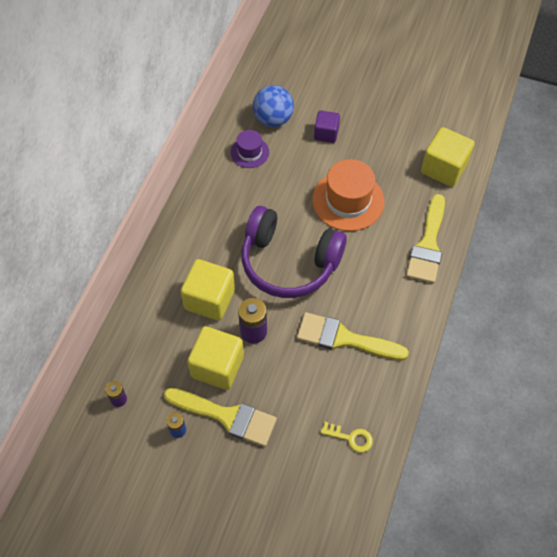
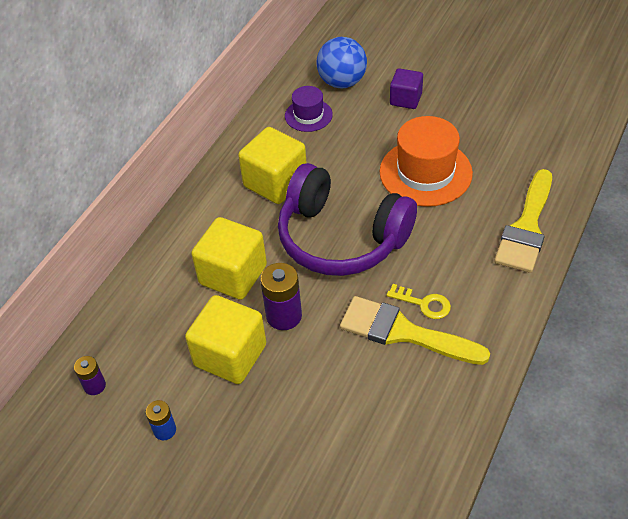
camera: 10 degrees right, 10 degrees down
yellow brush [164,388,277,447] -> none
yellow key [321,422,373,453] -> yellow key moved to [387,284,451,319]
yellow cube [421,127,475,187] -> yellow cube moved to [238,127,307,204]

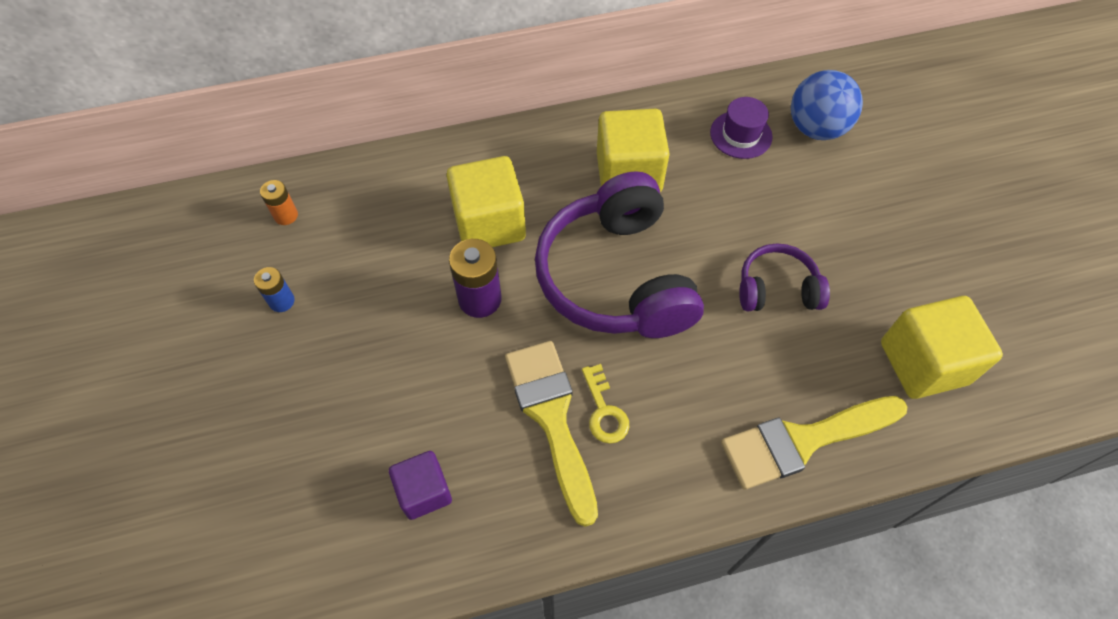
camera: 45 degrees right, 10 degrees up
purple battery [74,356,106,395] -> orange battery [260,180,298,225]
yellow cube [185,295,266,384] -> yellow cube moved to [881,296,1003,399]
orange hat [380,116,473,207] -> purple headphones [739,243,830,311]
purple cube [390,68,423,109] -> purple cube moved to [389,451,452,520]

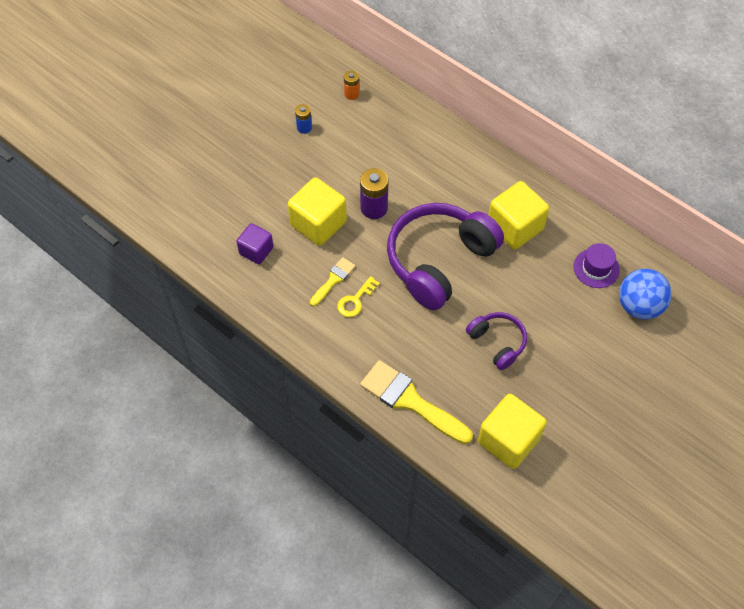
camera: 55 degrees right, 0 degrees up
yellow cube [446,156,526,247] -> yellow cube moved to [288,177,347,246]
yellow brush [505,341,598,527] -> yellow brush [310,257,356,306], size x0.53

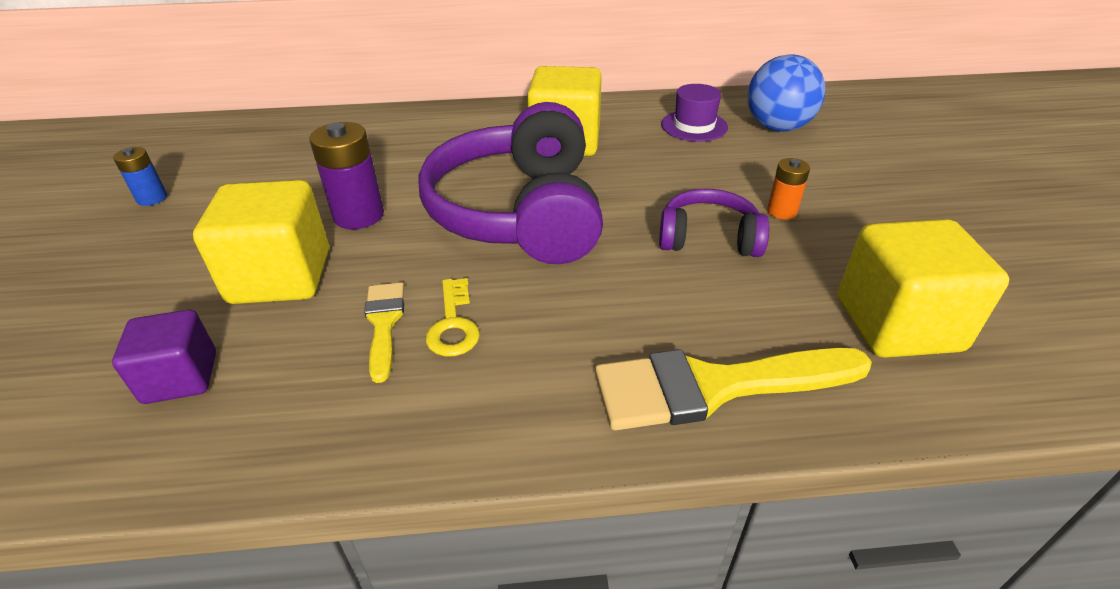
camera: 45 degrees left, 20 degrees down
orange battery [344,71,359,100] -> orange battery moved to [767,158,810,220]

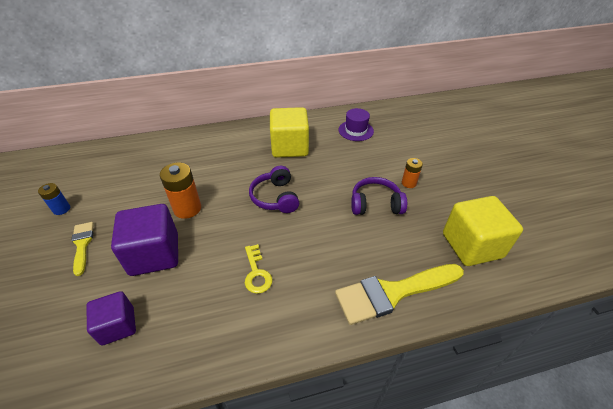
camera: 10 degrees left, 5 degrees up
yellow cube [193,180,329,304] -> purple cube [111,204,178,276]
purple battery [309,122,384,229] -> orange battery [160,162,201,219]
yellow brush [364,282,404,383] -> yellow brush moved to [72,222,94,276]
purple headphones [418,102,603,264] -> purple headphones [249,166,299,213], size x0.50
blue ball [747,54,826,132] -> none

